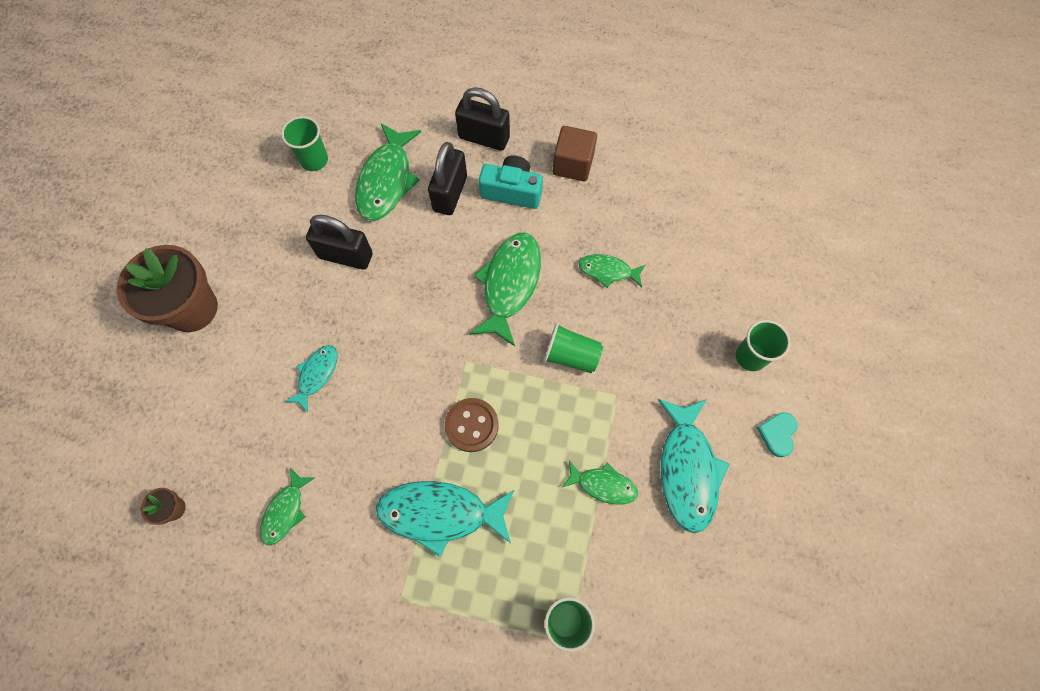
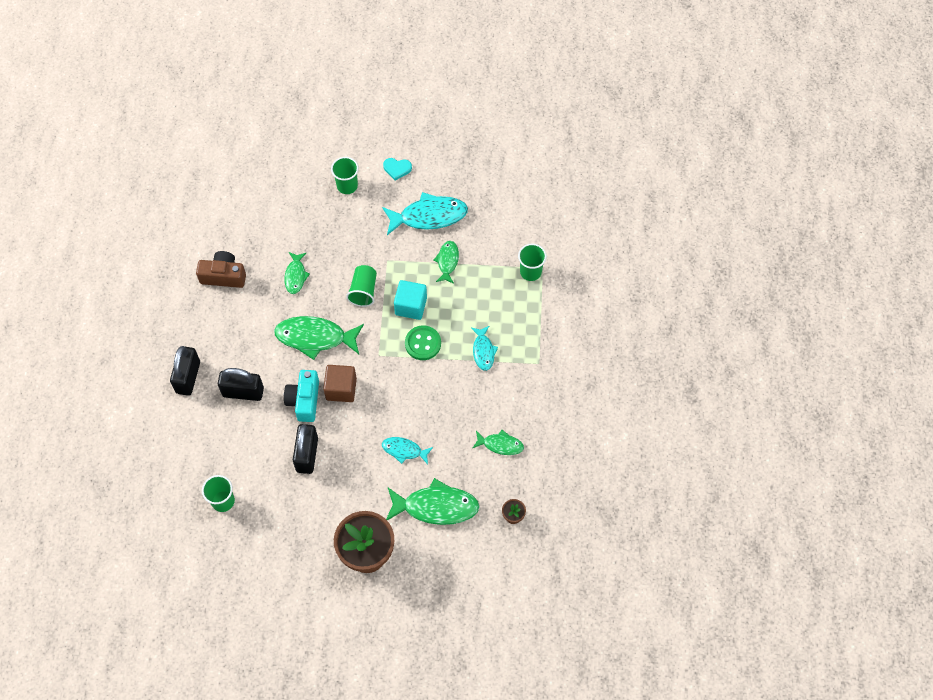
camera: 100 degrees left, 5 degrees down
green fish [355,123,421,221] -> green fish moved to [386,478,479,525]
turquoise fish [376,481,514,557] -> turquoise fish [471,326,498,371], size x0.56
brown button [445,398,498,452] -> green button [405,325,441,360]
turquoise camera [479,155,543,209] -> turquoise camera moved to [284,370,319,422]
brown cube [553,126,597,181] -> brown cube moved to [323,365,357,402]
none -> brown camera [196,251,246,288]
none -> turquoise cube [394,280,427,320]

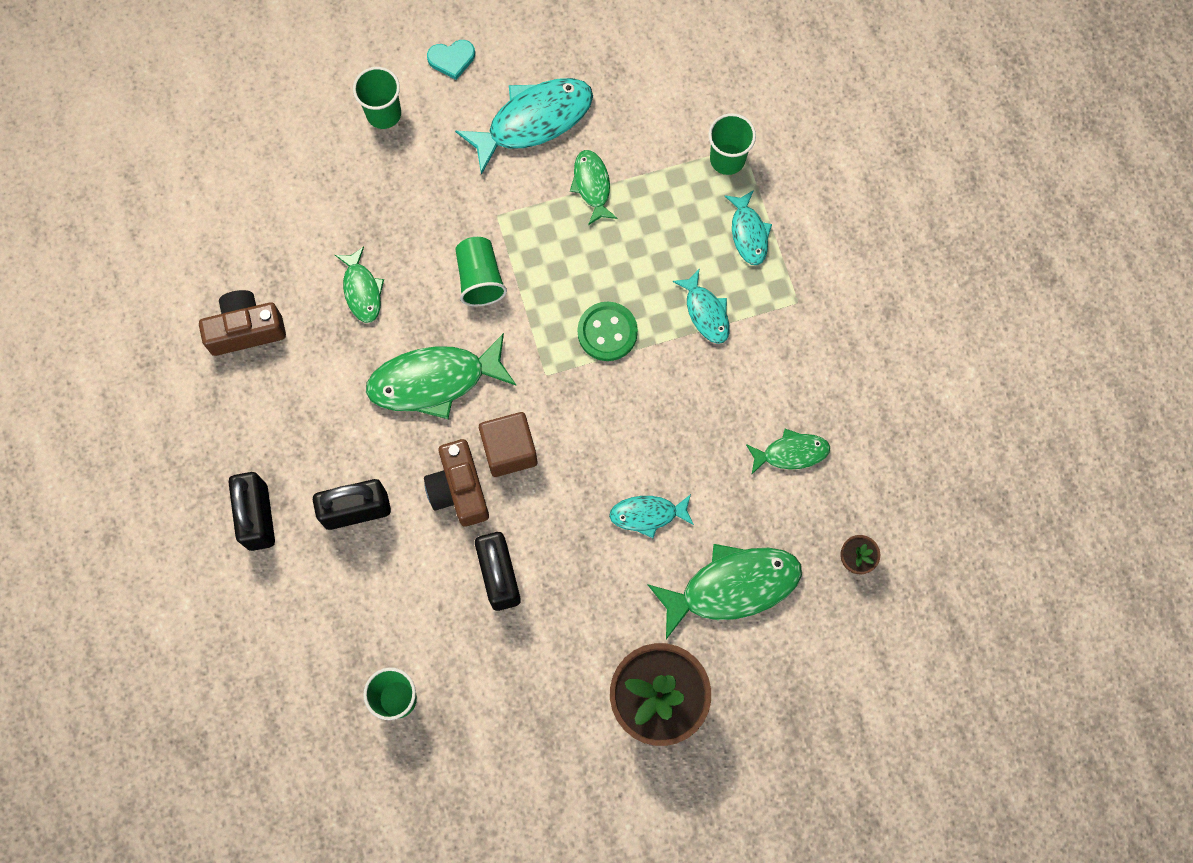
camera: 20 degrees left, 10 degrees up
turquoise camera [284,370,319,422] -> brown camera [424,439,489,527]
turquoise cube [394,280,427,320] -> none
none -> turquoise fish [725,190,772,265]

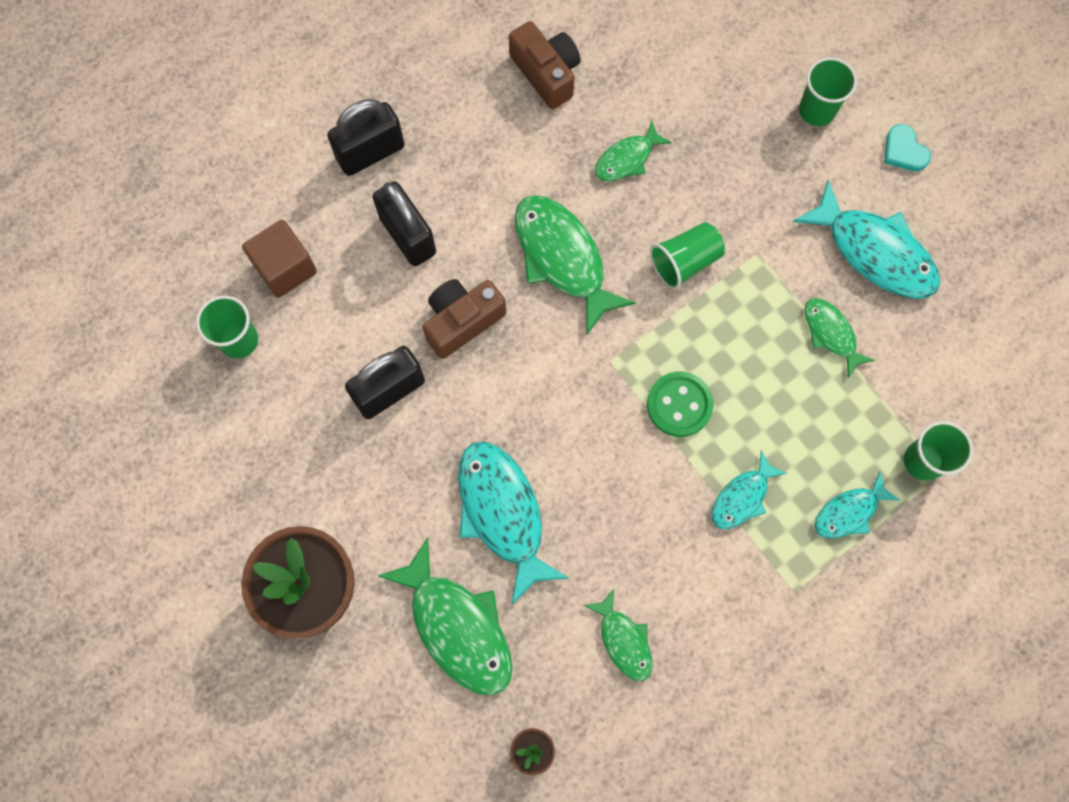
camera: 70 degrees right, 0 degrees up
brown cube [479,412,537,477] -> brown cube moved to [242,220,317,298]
green fish [570,150,618,225] -> green fish turned 90 degrees counterclockwise [804,298,875,378]
turquoise fish [609,494,694,538] -> turquoise fish [458,441,569,604], size x1.80

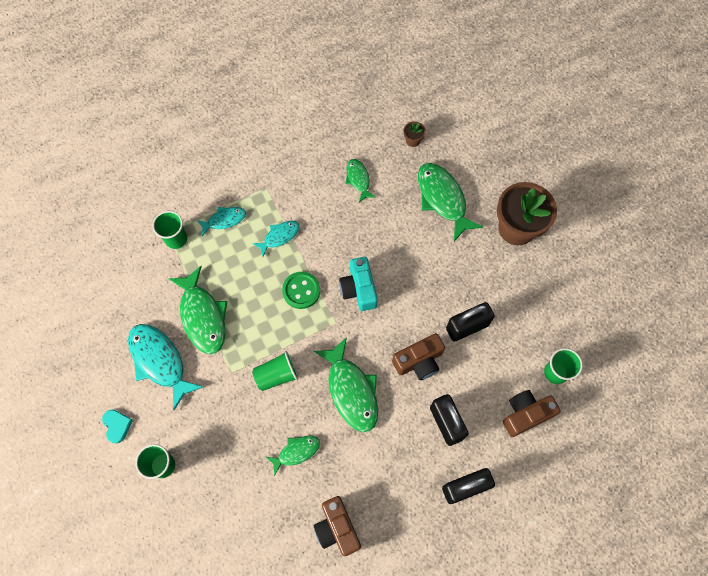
camera: 170 degrees left, 5 degrees down
brown cube [242,220,317,298] -> brown camera [503,390,561,437]
turquoise fish [458,441,569,604] -> none
green fish [804,298,875,378] -> green fish [168,266,227,354], size x1.80
none -> turquoise camera [339,257,378,311]

